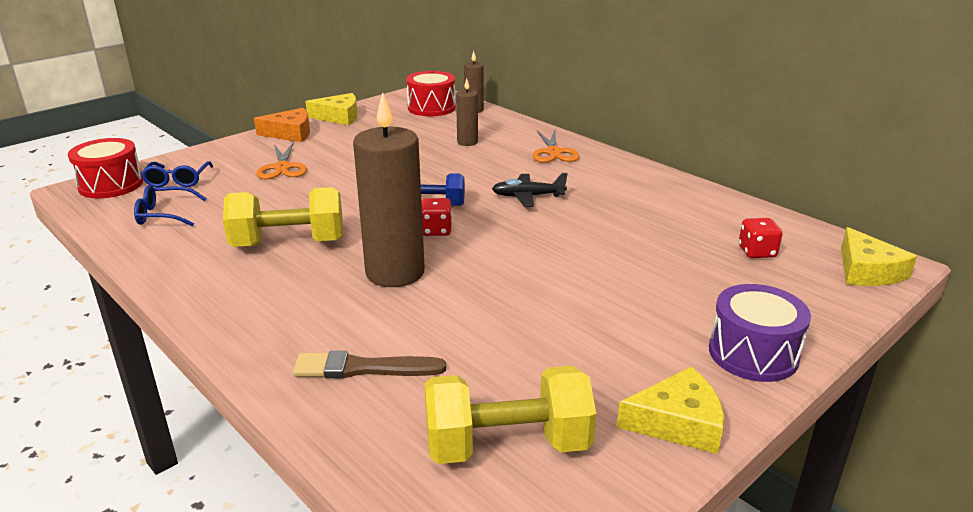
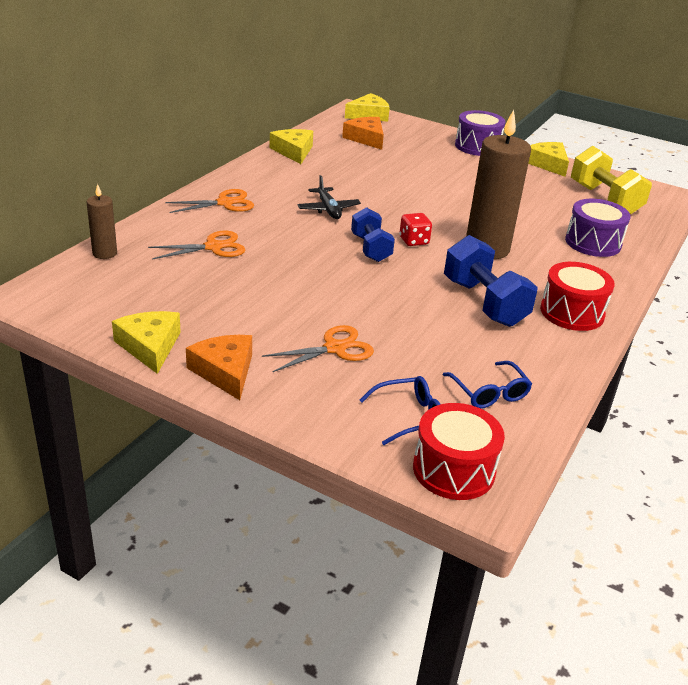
camera: 110 degrees left, 5 degrees up
yellow dumbbell [223,187,343,247] -> blue dumbbell [444,235,538,327]
brown brush [293,351,446,378] -> purple drum [565,199,631,257]
red drum [406,71,456,116] -> red drum moved to [540,262,615,331]
brown candle [456,78,478,146] -> orange scissors [148,230,246,259]
red dice [739,218,782,258] -> orange cheese [342,117,384,150]
none -> yellow cheese [269,129,313,164]

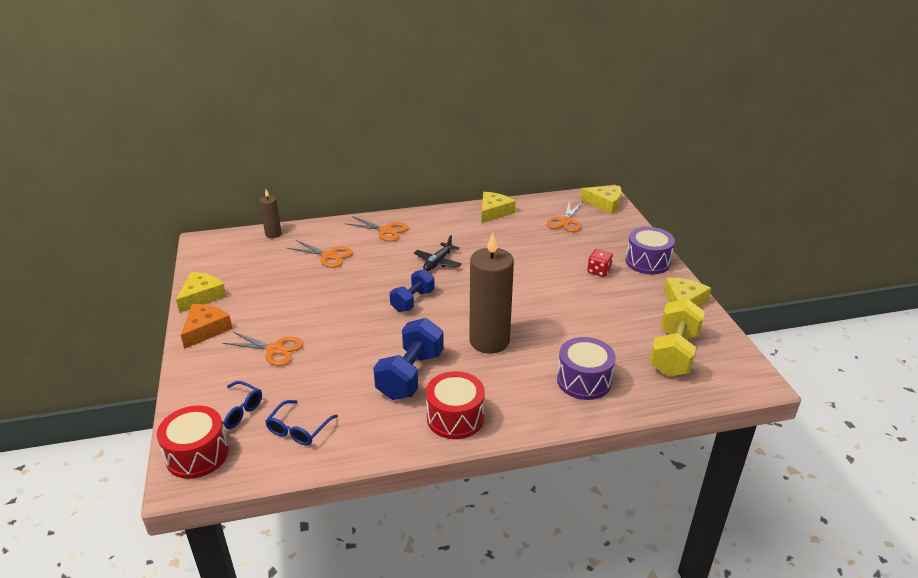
camera: 50 degrees right, 0 degrees up
orange cheese [342,117,384,150] -> orange scissors [547,202,582,232]
red dice [399,213,432,246] -> red dice moved to [587,249,613,277]

